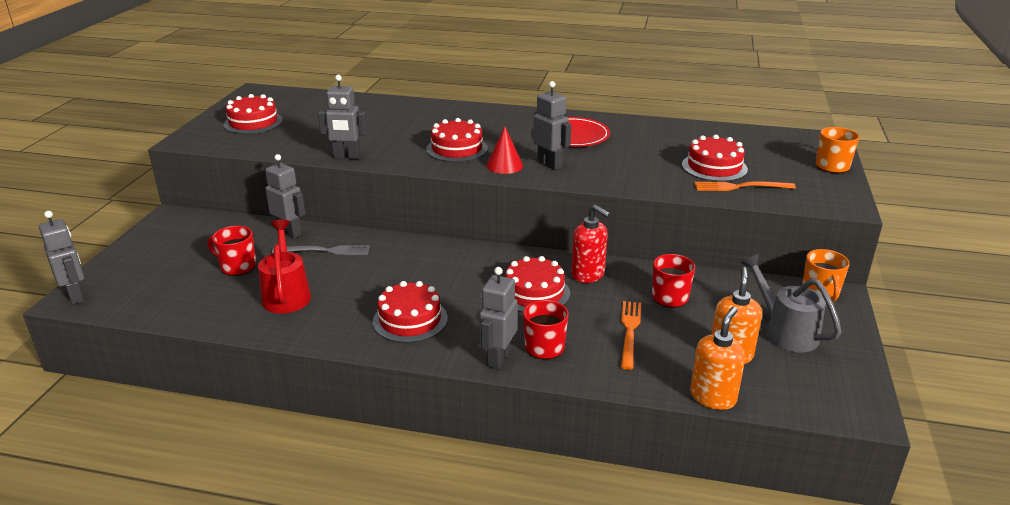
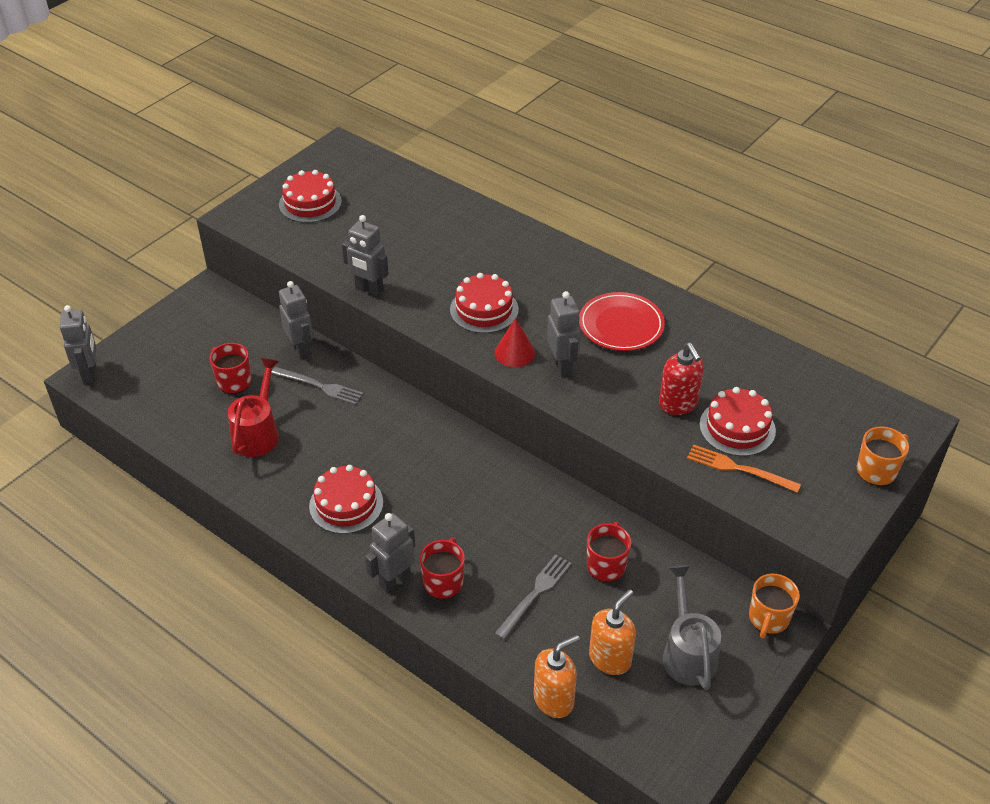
camera: 25 degrees right, 15 degrees up
red cake [506,256,570,312] -> none
red soap dispenser [571,205,610,283] -> red soap dispenser moved to [659,343,704,415]
orange fork [621,301,641,370] -> grey fork [494,554,572,640]

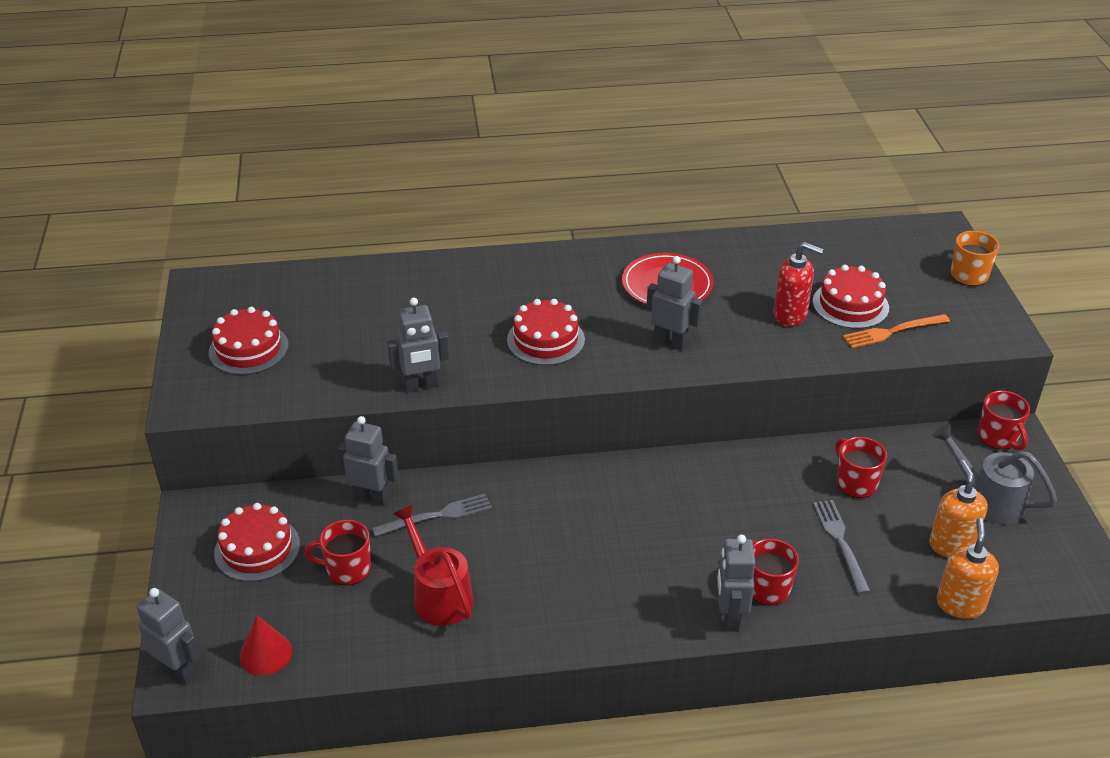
camera: 45 degrees left, 5 degrees down
red cake [309,465,383,534] -> red cake moved to [214,503,300,582]
red cone [495,318,535,367] -> red cone moved to [239,615,292,676]
orange mug [749,574,800,639] -> red mug [978,391,1030,450]

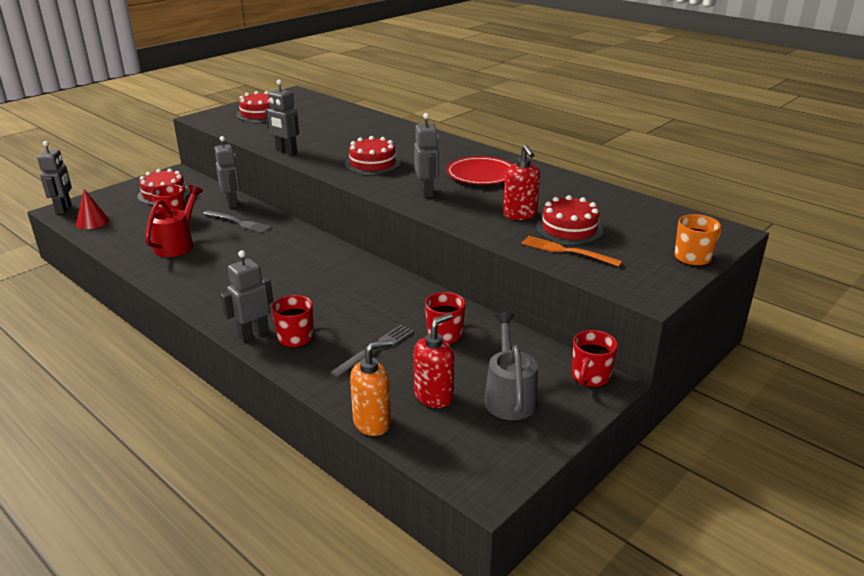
camera: 50 degrees right, 10 degrees down
orange soap dispenser [929,460,988,557] -> red soap dispenser [414,313,454,408]

